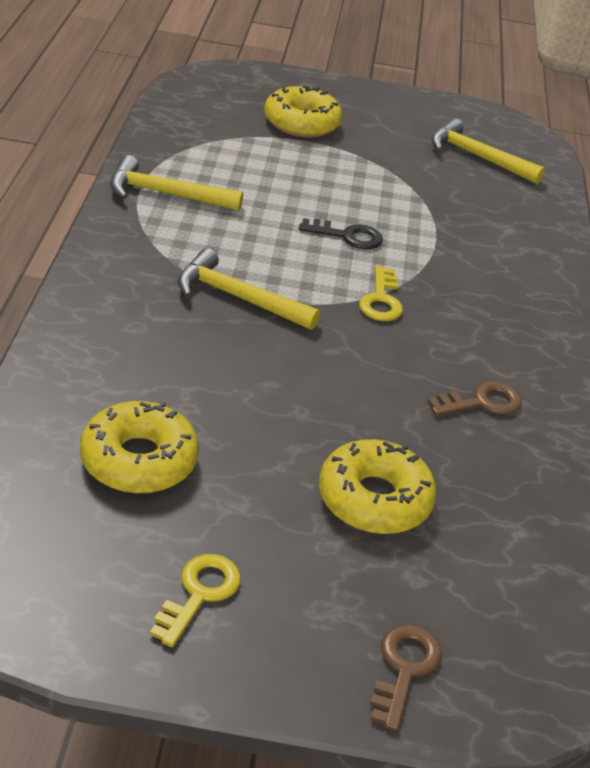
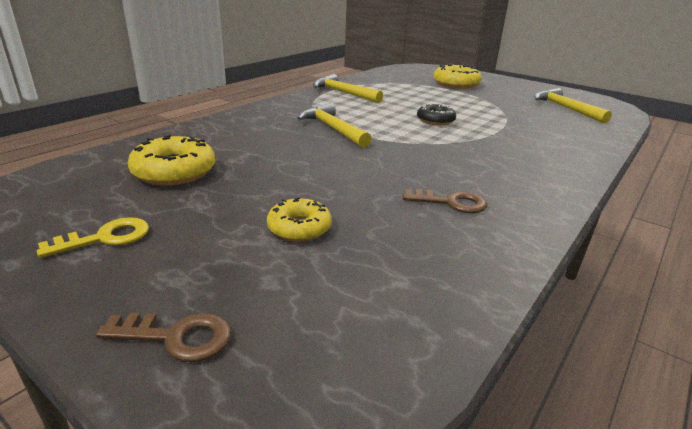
camera: 35 degrees right, 10 degrees down
black key [299,218,383,249] -> black donut [417,103,456,125]
yellow donut [319,439,437,534] -> yellow donut [267,197,332,242], size x0.65
yellow key [359,266,403,321] -> none
brown key [370,624,442,731] -> brown key turned 45 degrees clockwise [96,313,231,362]

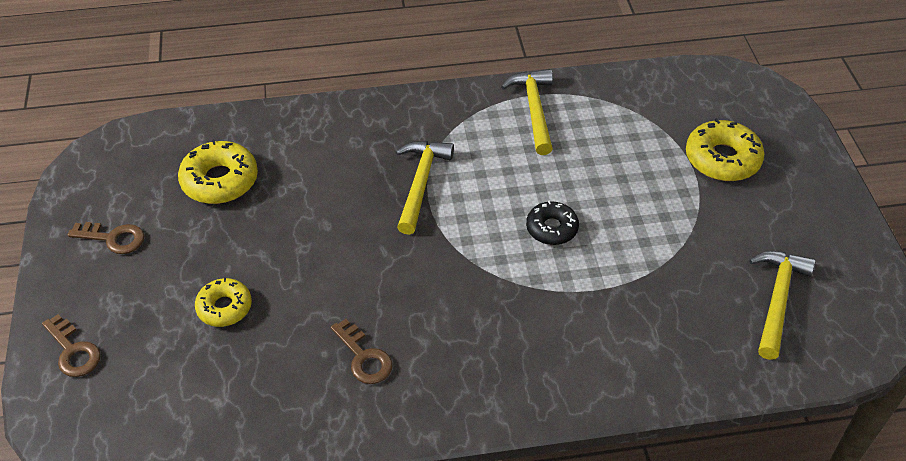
camera: 45 degrees right, 20 degrees up
yellow key [37,217,149,258] -> brown key [68,222,144,254]

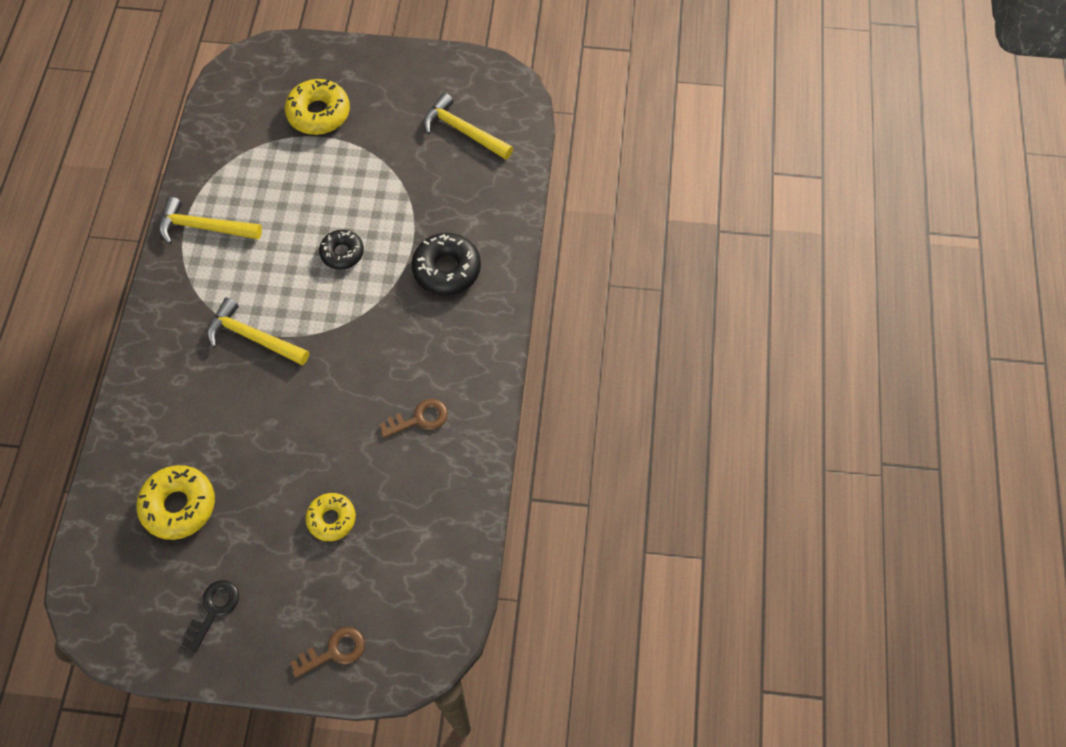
camera: 75 degrees left, 15 degrees up
brown key [68,222,144,254] -> black key [182,580,239,652]
none -> black donut [411,233,481,296]

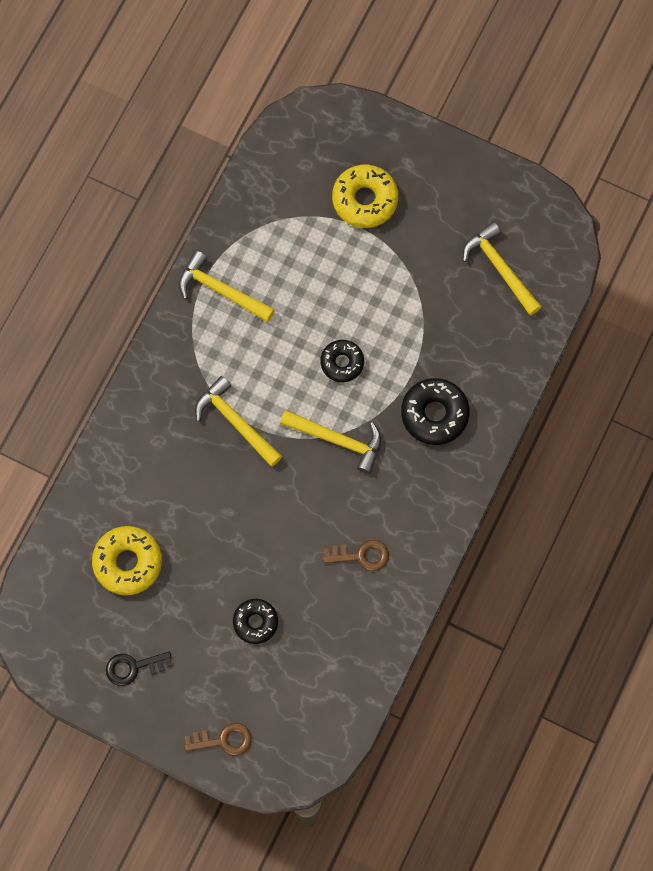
camera: 20 degrees right, 10 degrees up
black key [182,580,239,652] -> black key turned 150 degrees counterclockwise [106,652,172,686]
yellow donut [305,493,356,541] -> black donut [233,599,278,644]
none -> yellow hammer [280,410,381,474]

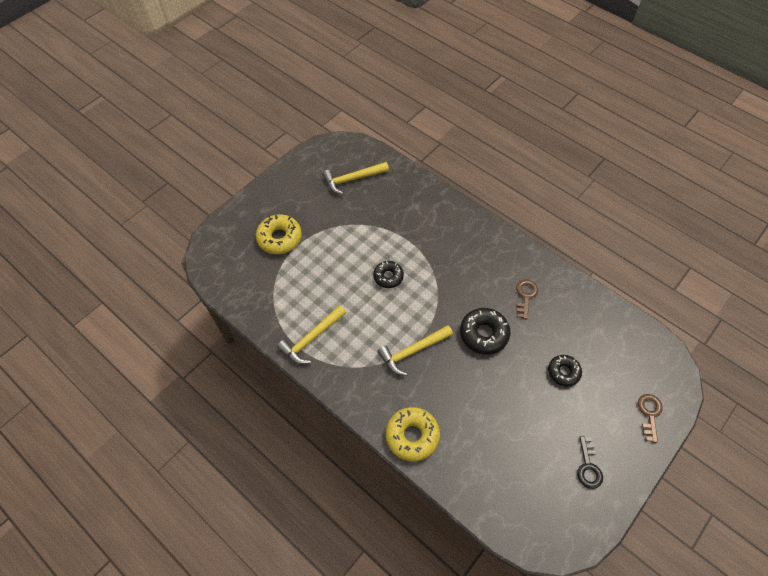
camera: 75 degrees left, 15 degrees down
yellow donut [92,526,162,595] -> yellow donut moved to [386,407,440,462]
yellow hammer [280,410,381,474] -> none
black donut [401,378,470,445] -> black donut moved to [460,308,510,354]

